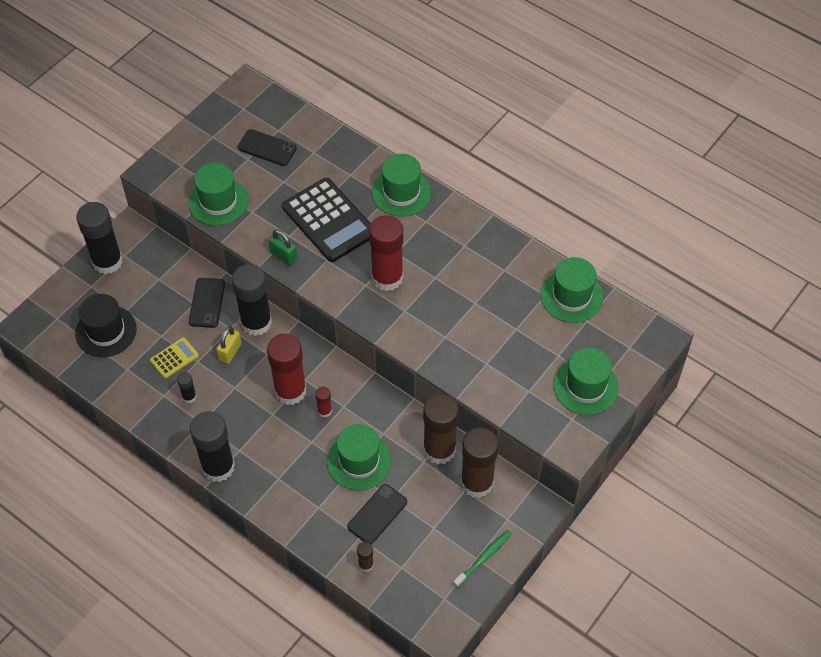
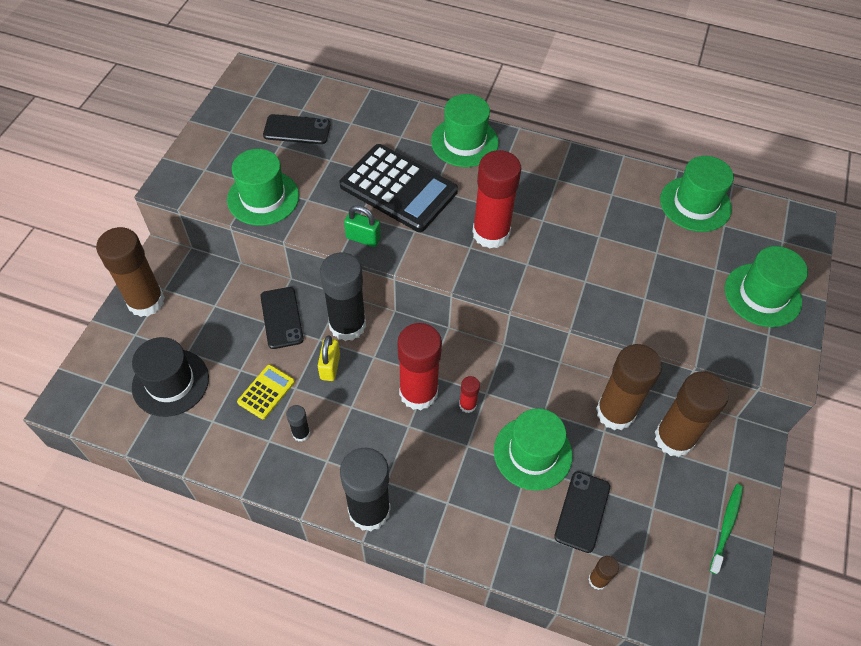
camera: 20 degrees left, 0 degrees up
black glue stick [76,202,123,274] -> brown glue stick [96,227,165,317]

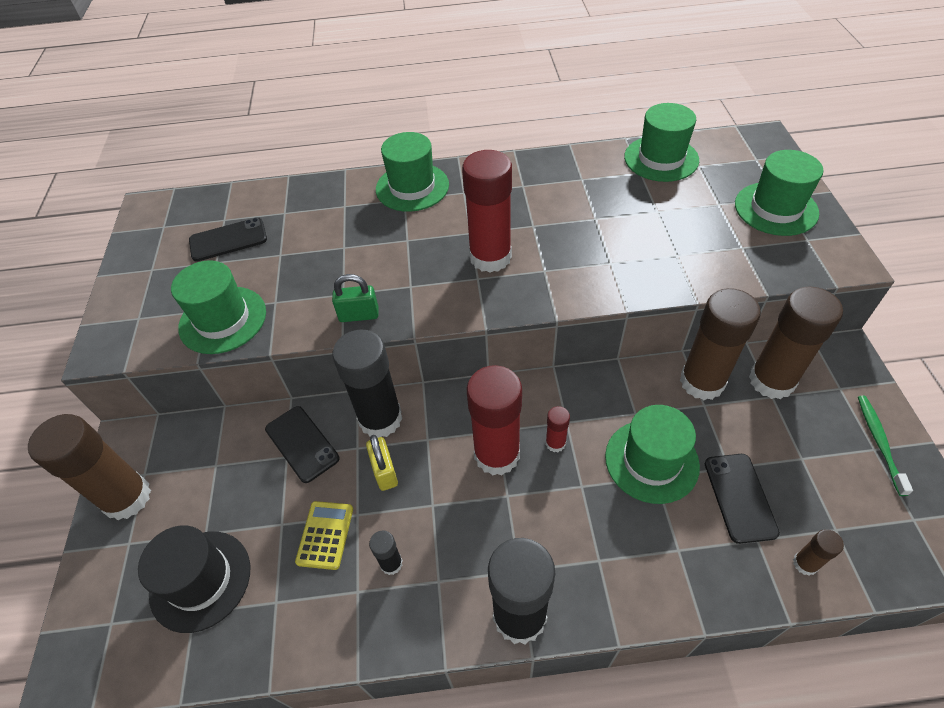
camera: 20 degrees left, 5 degrees down
black calculator [339,144,458,232] -> none

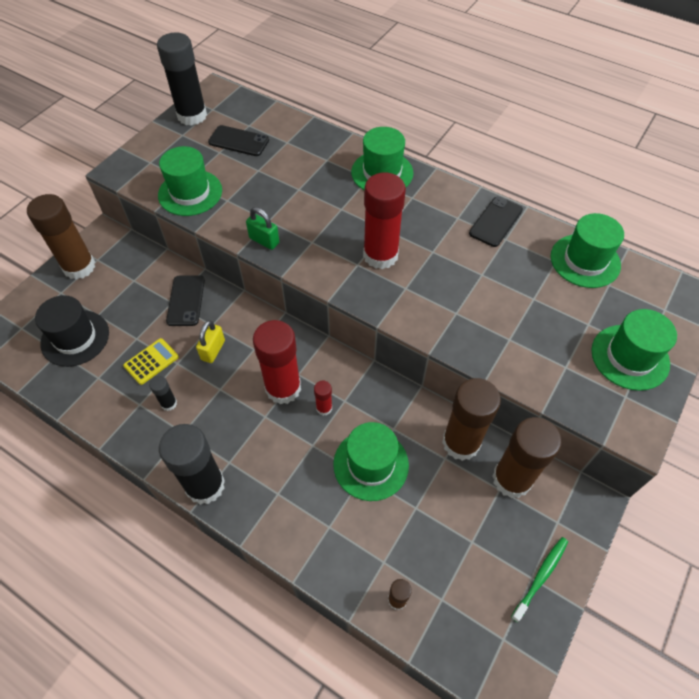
camera: 35 degrees right, 5 degrees up
black glue stick [332,330,402,438] -> black glue stick moved to [157,33,207,126]
black phone [705,454,780,544] -> black phone moved to [469,197,523,247]

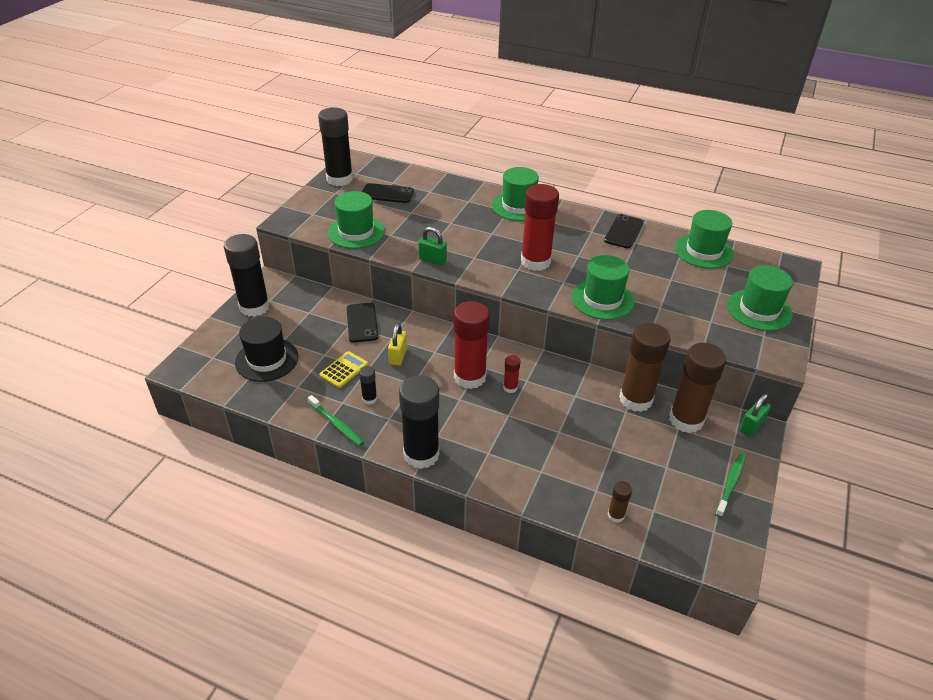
camera: 10 degrees left, 15 degrees down
brown glue stick [27,194,95,280] -> black glue stick [224,234,270,317]
green hat [333,422,409,501] -> green hat moved to [571,255,634,320]
none -> green toothbrush [308,395,364,446]
none -> green padlock [740,394,771,437]

